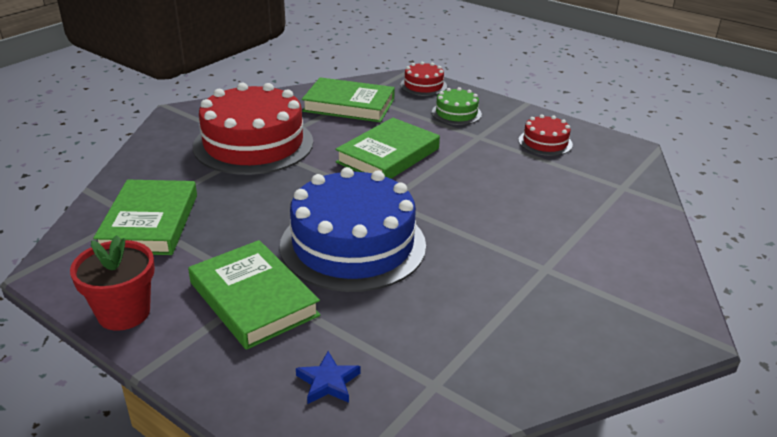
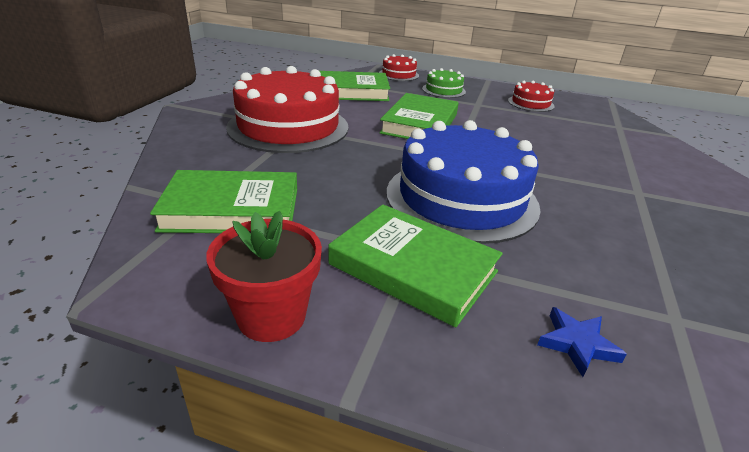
camera: 20 degrees left, 0 degrees up
green book [93,180,197,255] -> green book turned 75 degrees counterclockwise [150,170,297,233]

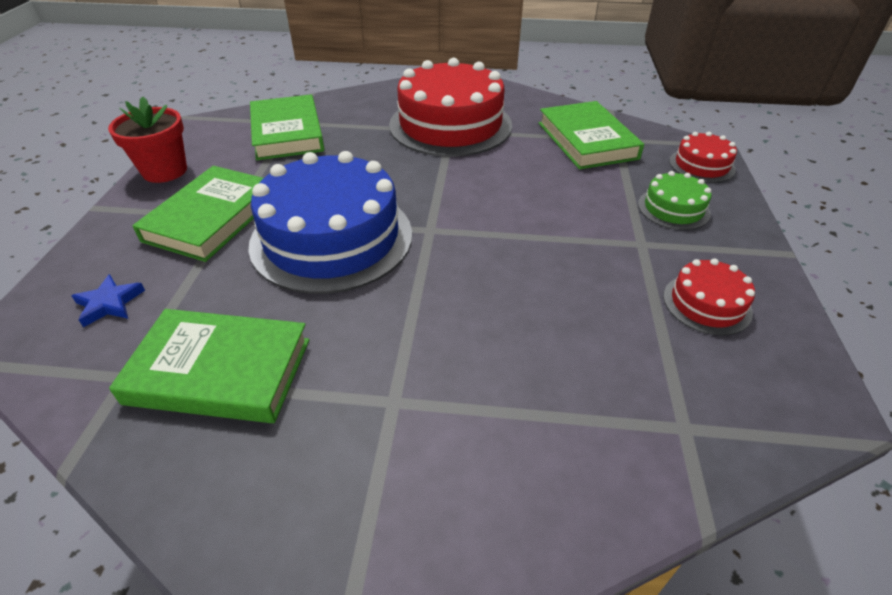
camera: 80 degrees right, 10 degrees up
green book [379,93,459,139] -> green book moved to [109,309,309,423]

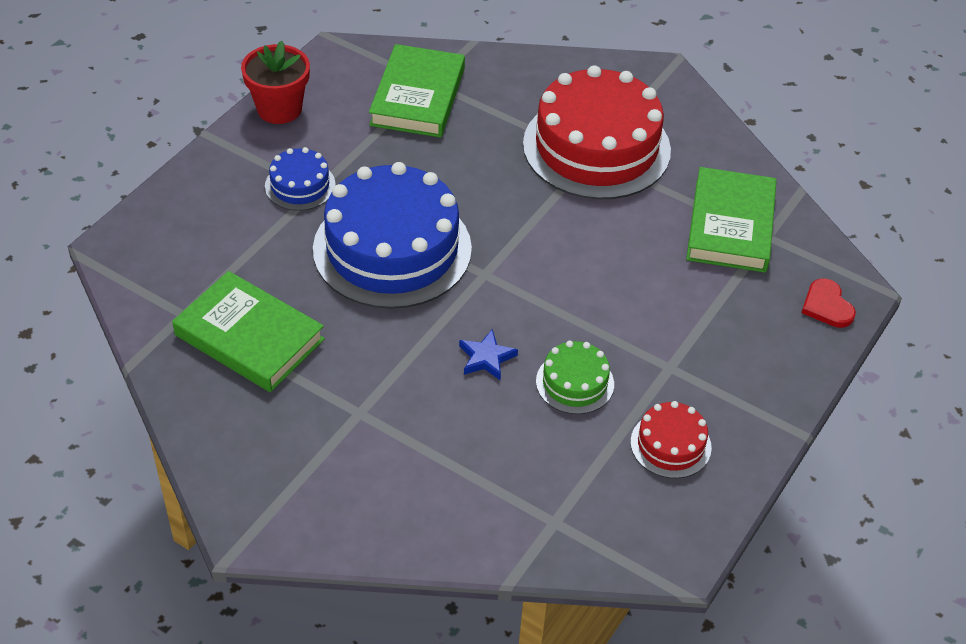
camera: 25 degrees right, 5 degrees up
blue star [71,274,145,327] -> blue star moved to [459,329,518,380]
green book [132,166,263,262] -> blue cake [265,147,336,211]
green cake [638,171,711,230] -> green cake moved to [536,341,614,414]
red cake [669,132,737,183] -> red heart [802,278,856,328]

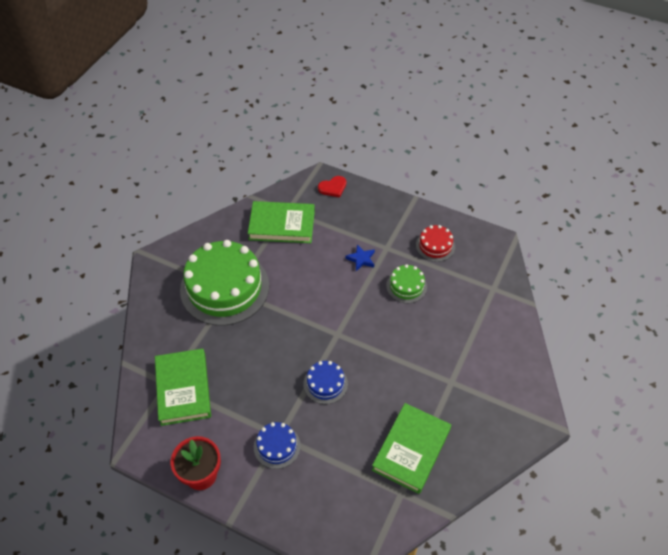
camera: 95 degrees left, 5 degrees up
blue cake [313,162,472,309] -> blue cake [303,361,348,404], size x0.46
green book [369,44,465,138] -> green book turned 75 degrees clockwise [155,349,211,426]
blue star [459,329,518,380] -> blue star moved to [345,244,375,271]
red cake [523,65,671,199] -> green cake [180,240,269,326]

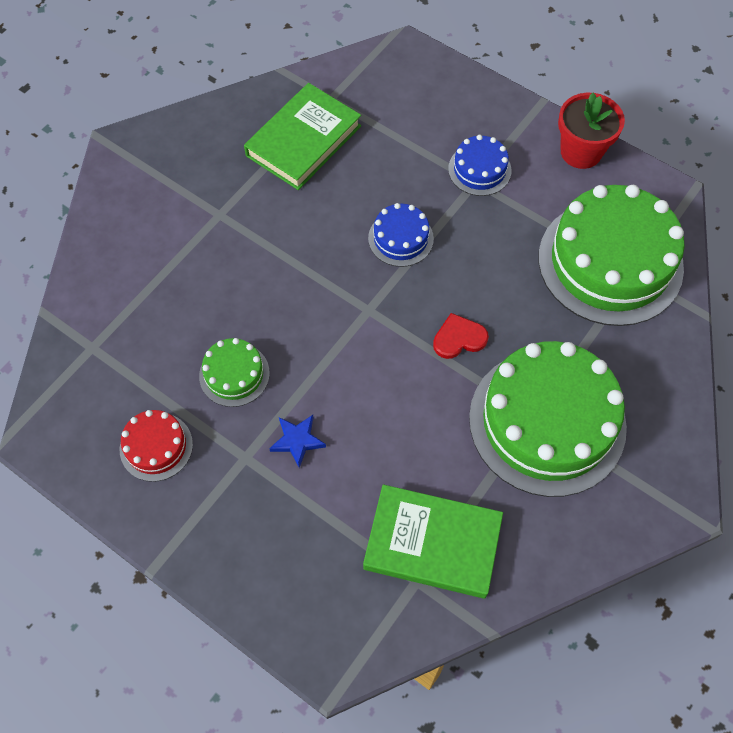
camera: 170 degrees left, 10 degrees up
green book [155,349,211,426] -> green cake [538,185,685,326]
red heart [318,176,346,198] -> red heart moved to [433,313,489,359]

